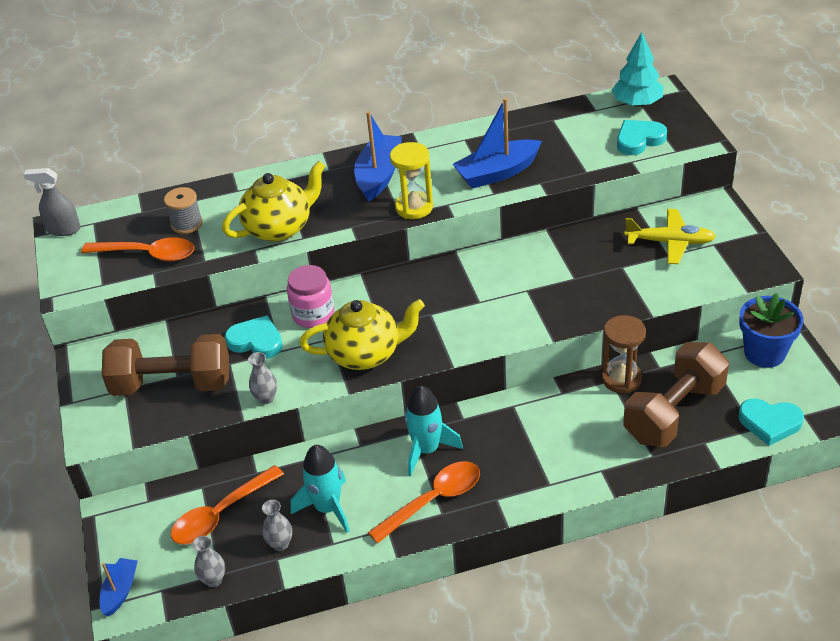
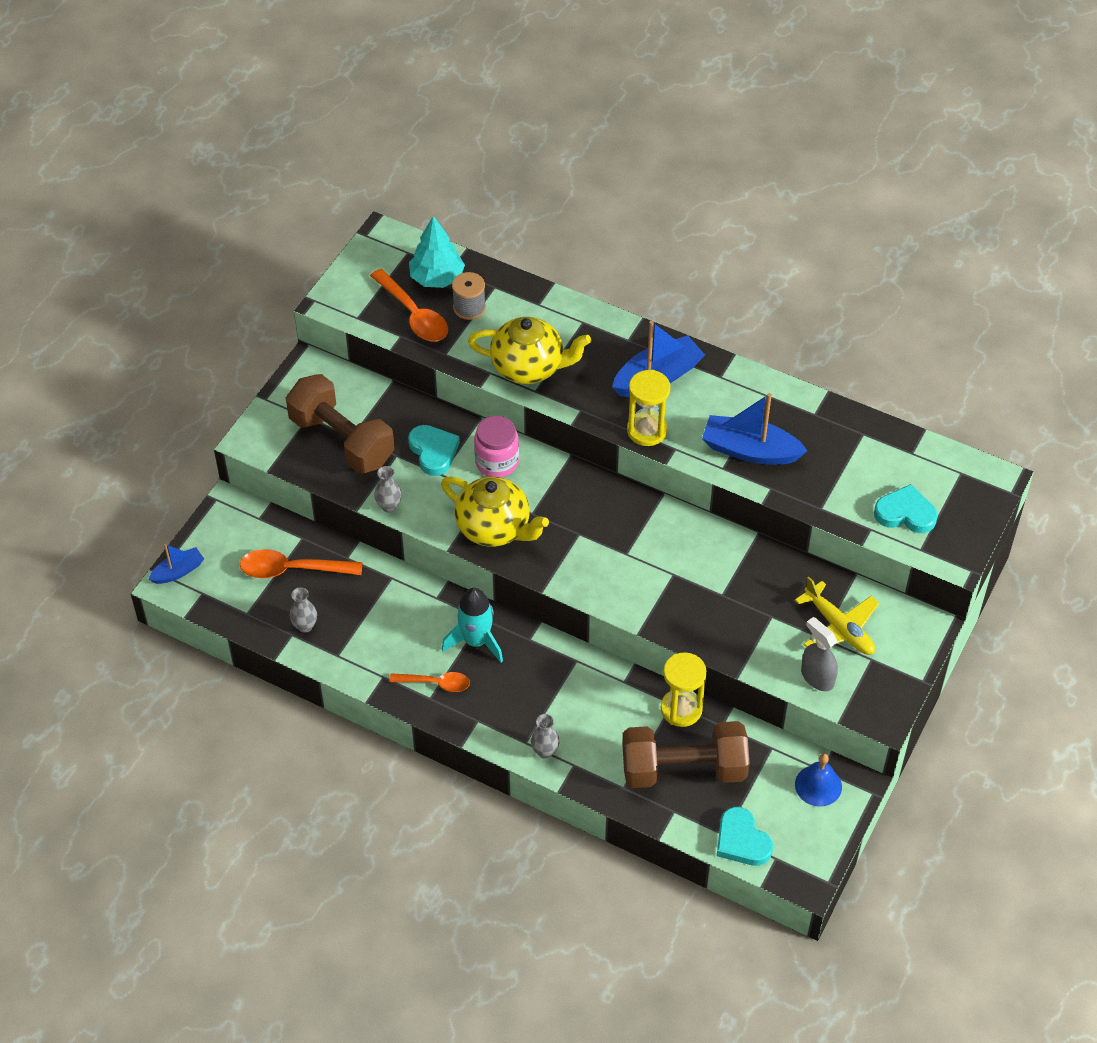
camera: 40 degrees right, 10 degrees up
grey spray bottle [23,168,81,236] -> grey spray bottle moved to [801,617,838,691]
grey vase [192,536,225,587] -> grey vase moved to [531,714,560,759]
turquoise rocket [291,445,350,533] -> none
orange spoon [368,461,480,544] -> orange spoon [389,672,470,692], size x0.64
brown hourglass [602,315,646,393] -> yellow hourglass [661,652,707,727]
turquoise tree [612,32,663,107] -> turquoise tree moved to [409,216,465,288]
blue flower pot [739,293,804,368] -> blue bell [795,753,842,807]

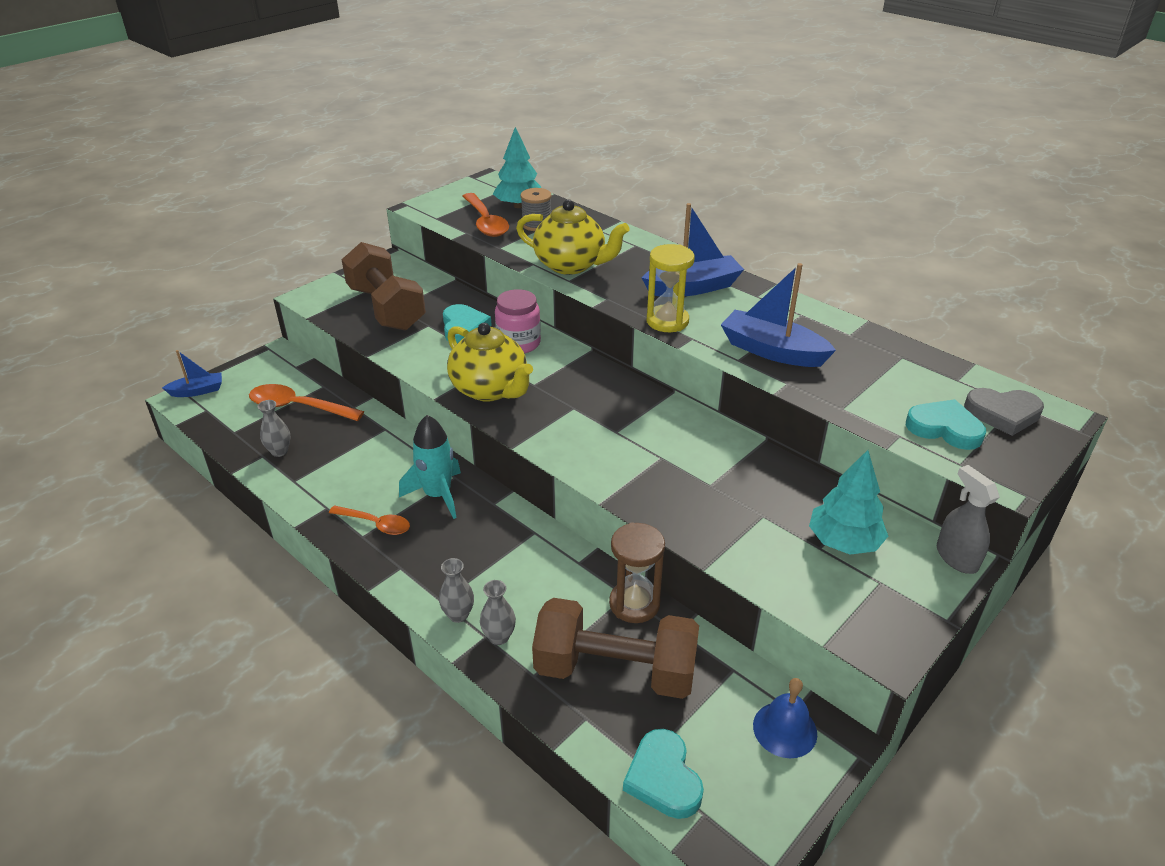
camera: 15 degrees right, 15 degrees down
grey vase [374,466,402,513] -> grey vase moved to [480,580,516,645]
yellow hourglass [661,652,707,727] -> brown hourglass [609,522,665,623]
yellow plane [795,576,879,655] -> turquoise tree [809,450,888,555]
grey spray bottle [801,617,838,691] -> grey spray bottle moved to [937,465,1000,574]
none -> grey heart [964,388,1044,436]

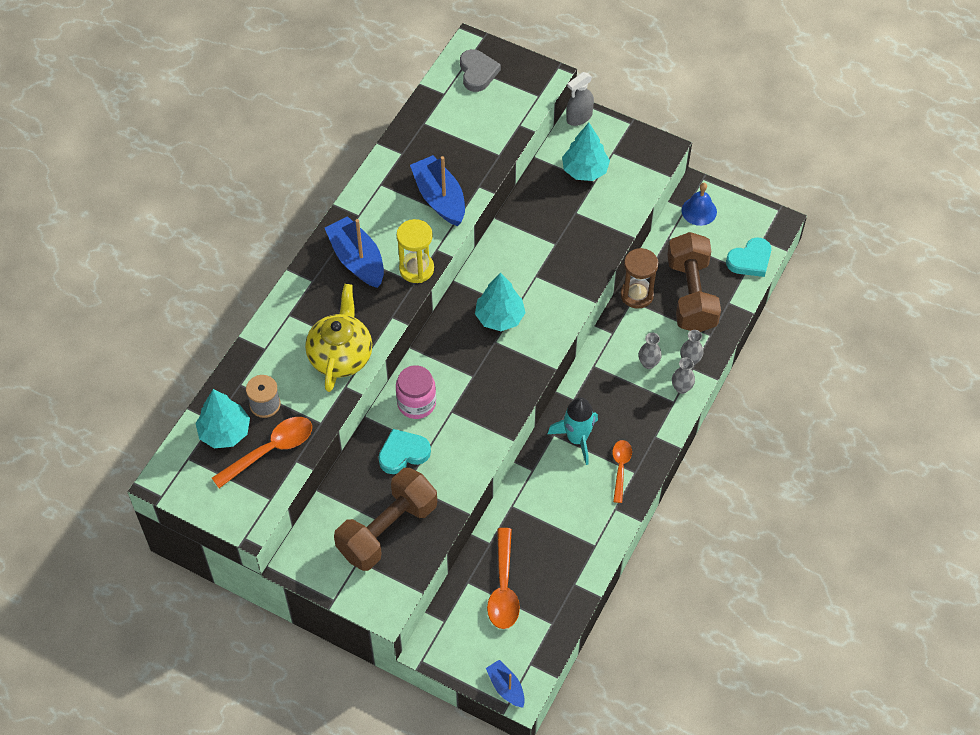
camera: 105 degrees left, 20 degrees up
grey vase [257,400,290,457] -> grey vase moved to [639,333,662,369]
yellow teapot [447,323,533,402] -> none
blue boat [721,263,836,367] -> blue boat turned 135 degrees clockwise [410,155,465,226]
turquoise heart [906,399,986,450] -> none
none -> turquoise tree [475,272,526,331]

